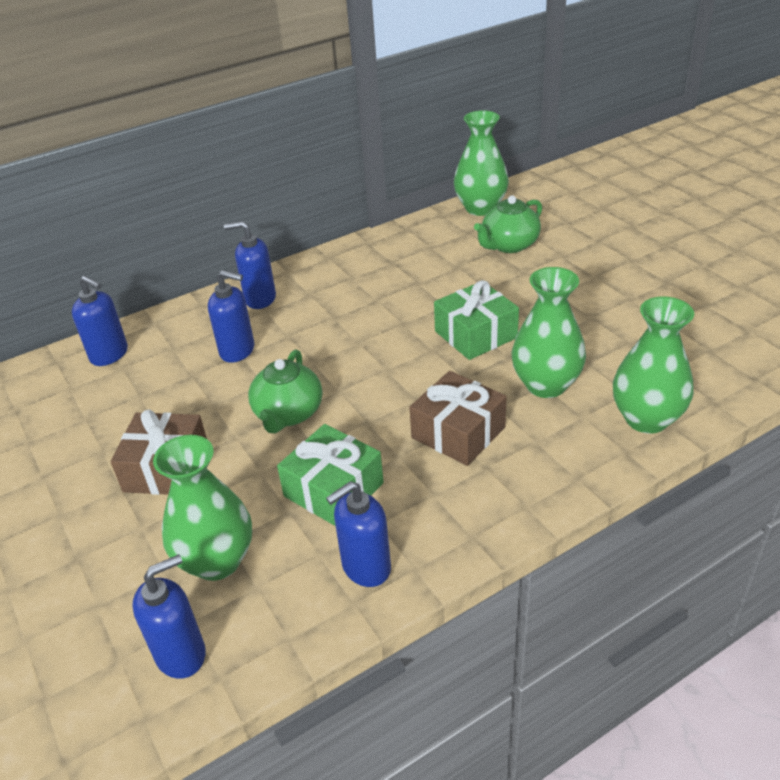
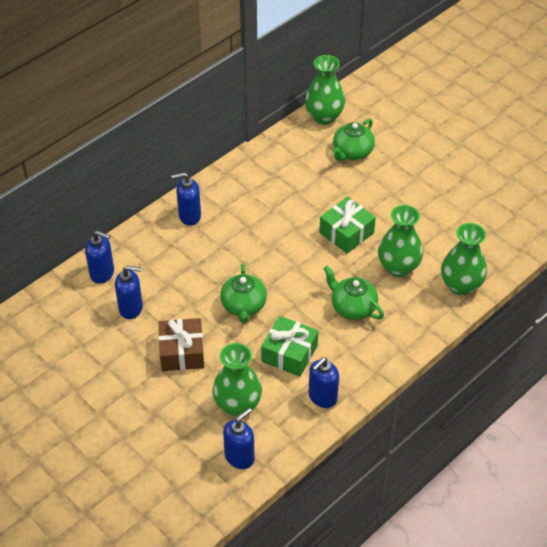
camera: 15 degrees left, 10 degrees up
blue soap dispenser [208,270,255,363] -> blue soap dispenser moved to [115,266,143,319]
brown gift [409,371,507,466] -> green teapot [323,265,384,320]

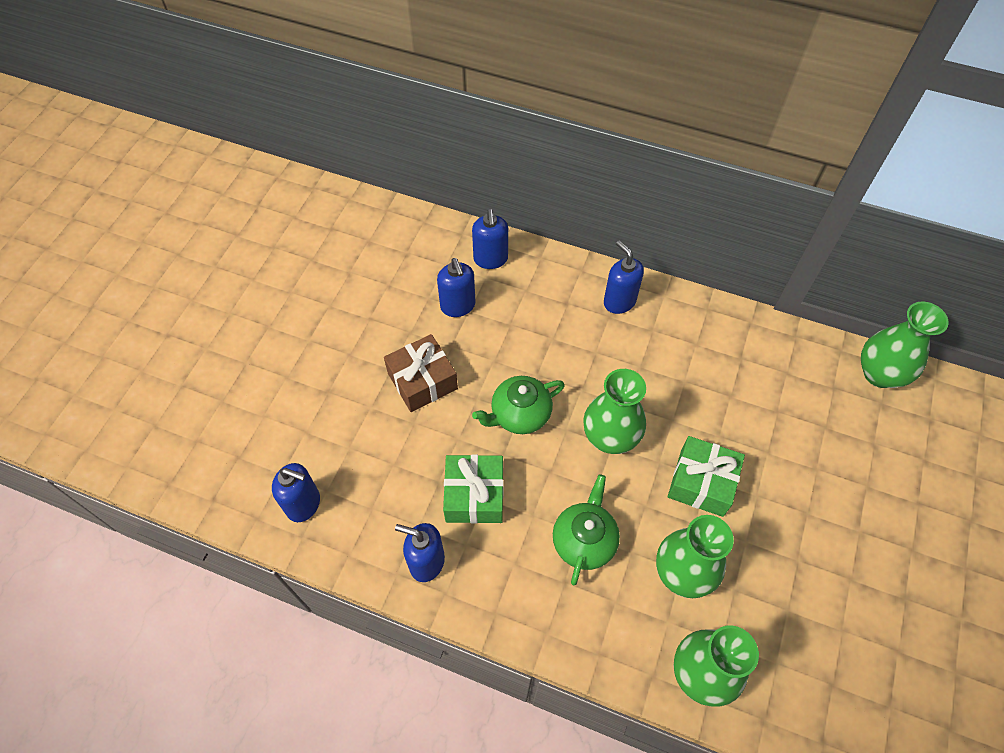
camera: 65 degrees right, 10 degrees up
green vase [213,343,262,417] -> green vase moved to [583,369,646,454]
green teapot [333,118,375,161] -> none

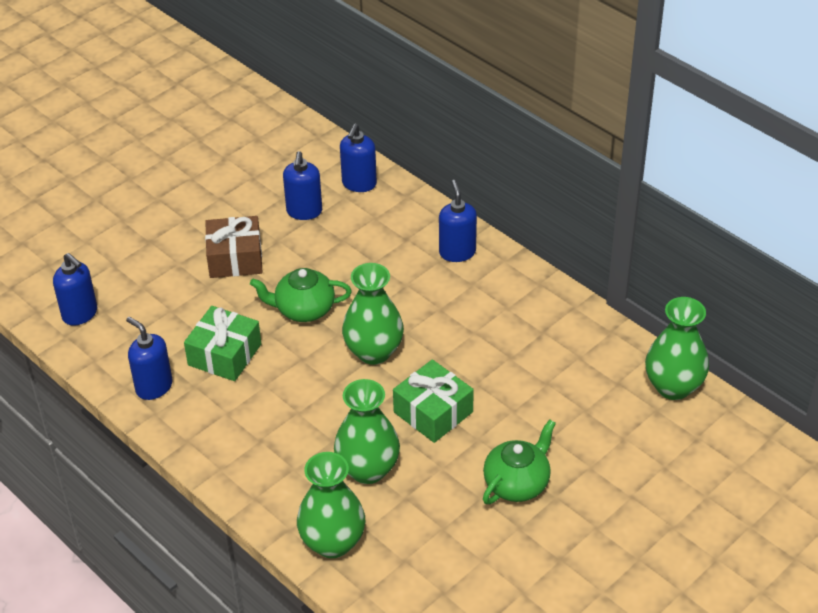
camera: 25 degrees right, 15 degrees down
green teapot [553,474,620,585] -> green teapot moved to [483,420,556,504]

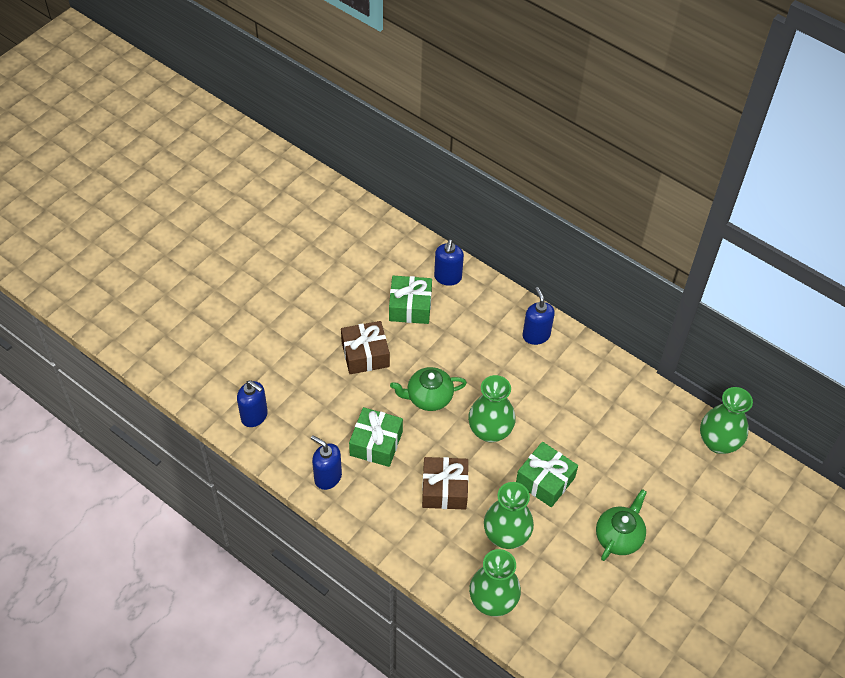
camera: 10 degrees left, 10 degrees up
blue soap dispenser [283,151,322,220] -> green gift [389,276,432,324]
none -> brown gift [422,457,469,510]

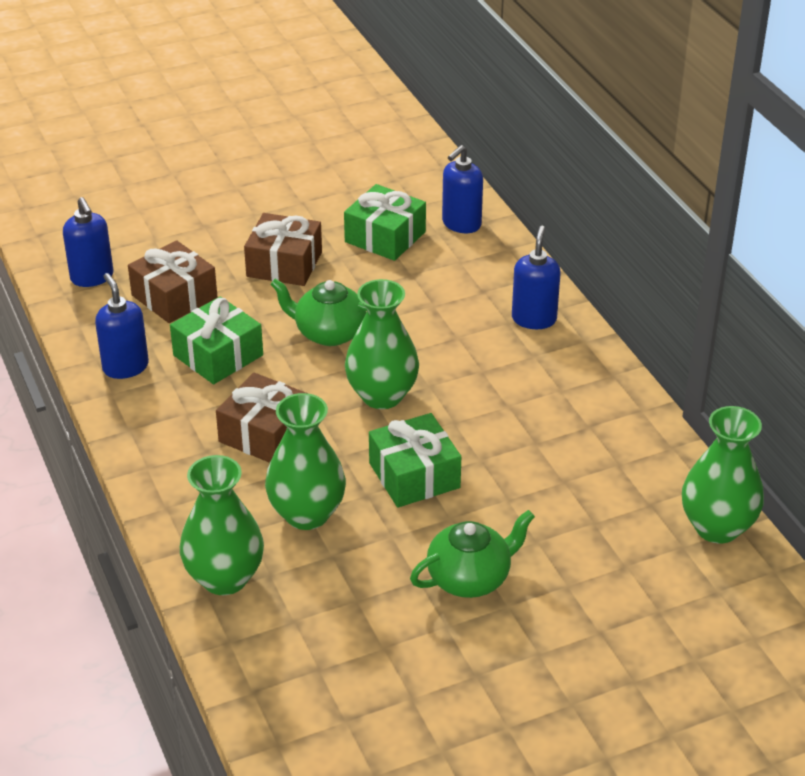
camera: 30 degrees right, 15 degrees down
none -> brown gift [128,240,217,323]

